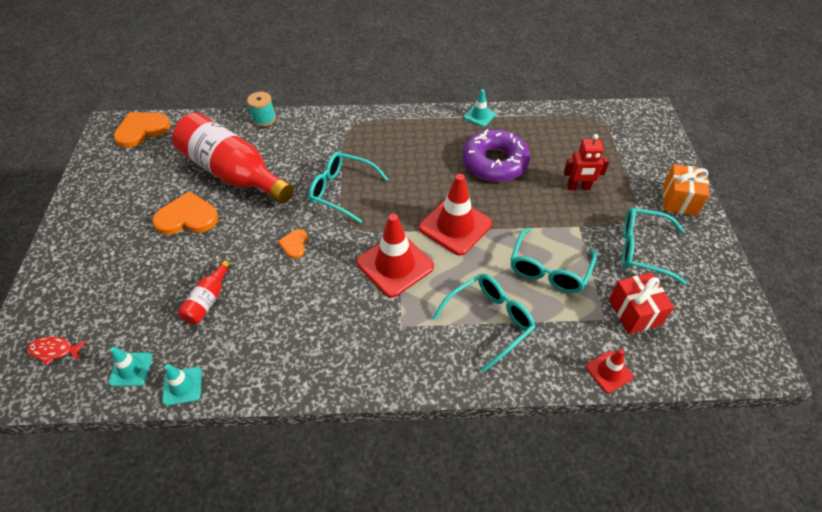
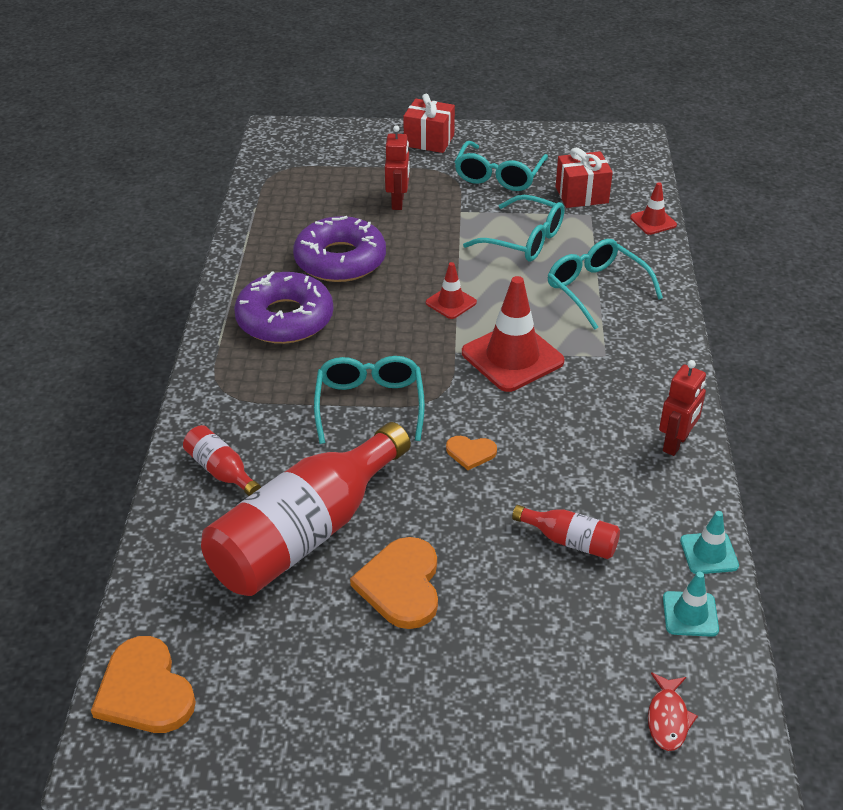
camera: 85 degrees left, 10 degrees down
turquoise spool [247,92,276,127] -> none
turquoise glasses [309,152,388,223] -> turquoise glasses turned 150 degrees clockwise [314,356,425,444]
red traffic cone [419,174,492,256] -> red traffic cone [426,262,477,319], size x0.52
turquoise traffic cone [464,89,496,127] -> none
orange gift [663,164,710,216] -> red gift [403,94,455,153]
none -> red bottle [183,425,261,496]
none -> purple donut [234,271,334,344]
none -> red robot [659,360,706,456]

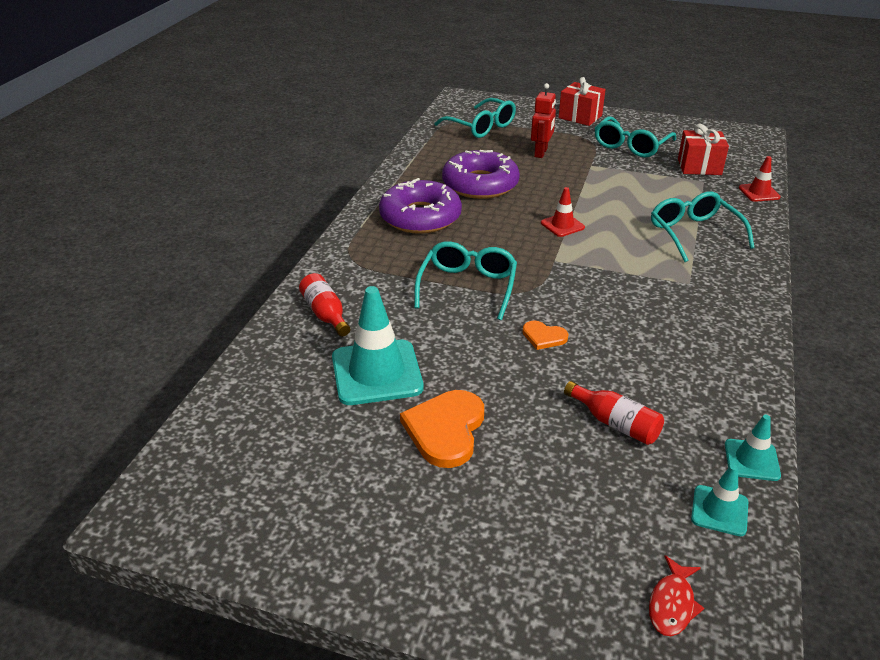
camera: 15 degrees right, 5 degrees down
orange heart [91,636,196,733] -> none
red bottle [201,422,411,596] -> turquoise traffic cone [332,286,424,405]
red traffic cone [462,276,565,392] -> none
turquoise glasses [463,195,564,262] -> turquoise glasses moved to [434,98,516,138]
red robot [659,360,706,456] -> none

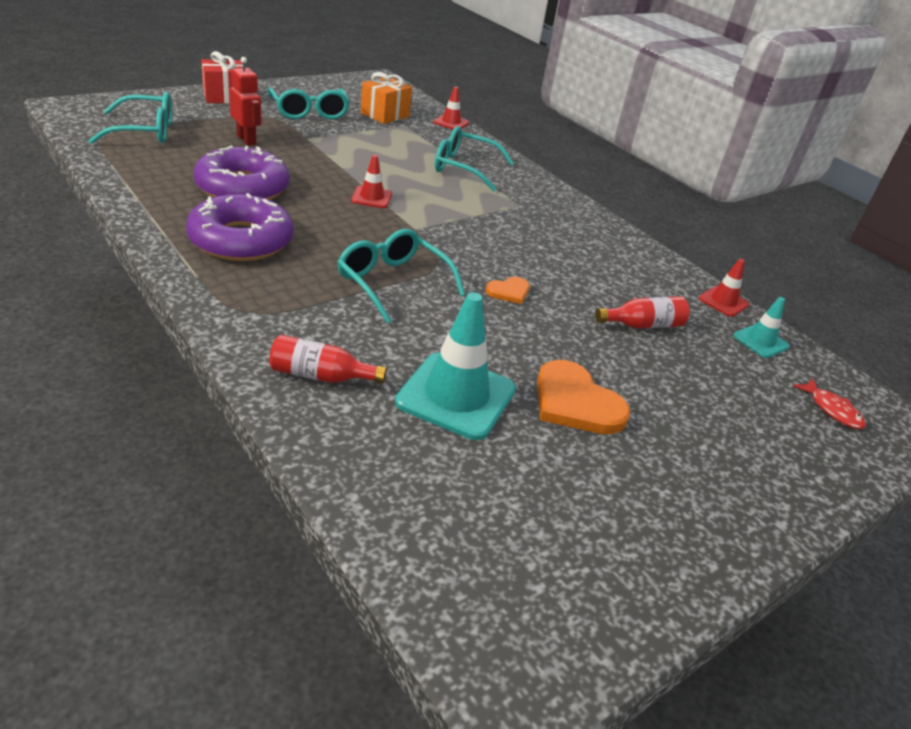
camera: 60 degrees left, 0 degrees up
red gift [678,124,729,175] -> orange gift [360,72,412,124]
turquoise traffic cone [725,415,781,481] -> red traffic cone [699,259,750,317]

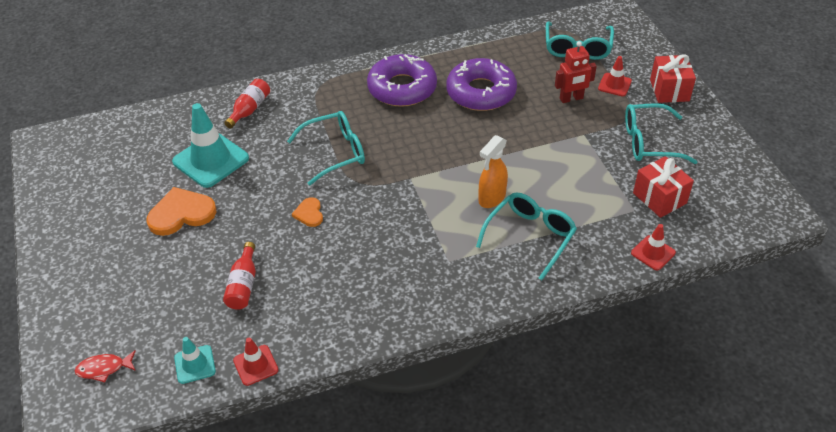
camera: 115 degrees right, 10 degrees up
red traffic cone [351,155,392,208] -> red traffic cone moved to [598,56,632,96]
orange gift [360,72,412,124] -> red gift [633,156,694,218]
none -> orange spray bottle [479,135,508,208]

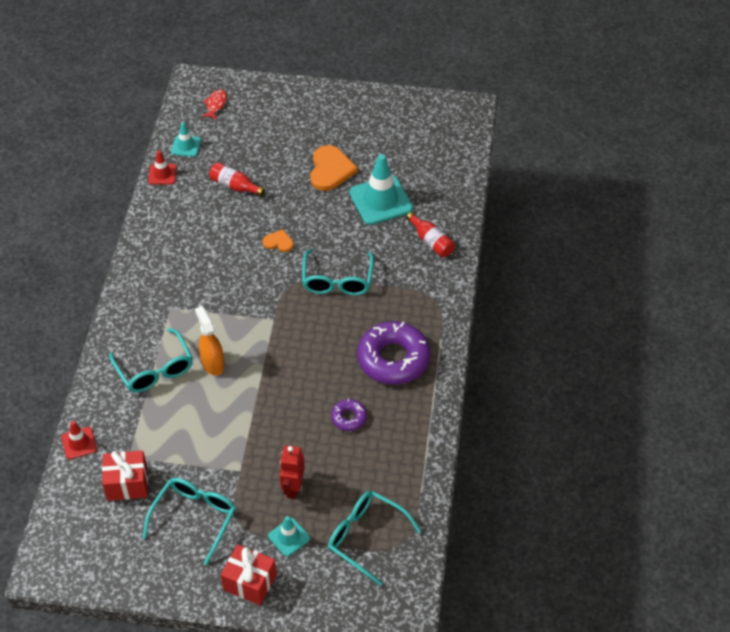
camera: 115 degrees right, 5 degrees up
purple donut [446,58,517,111] -> purple donut [331,399,367,431], size x0.48
red traffic cone [598,56,632,96] -> turquoise traffic cone [268,516,310,556]

